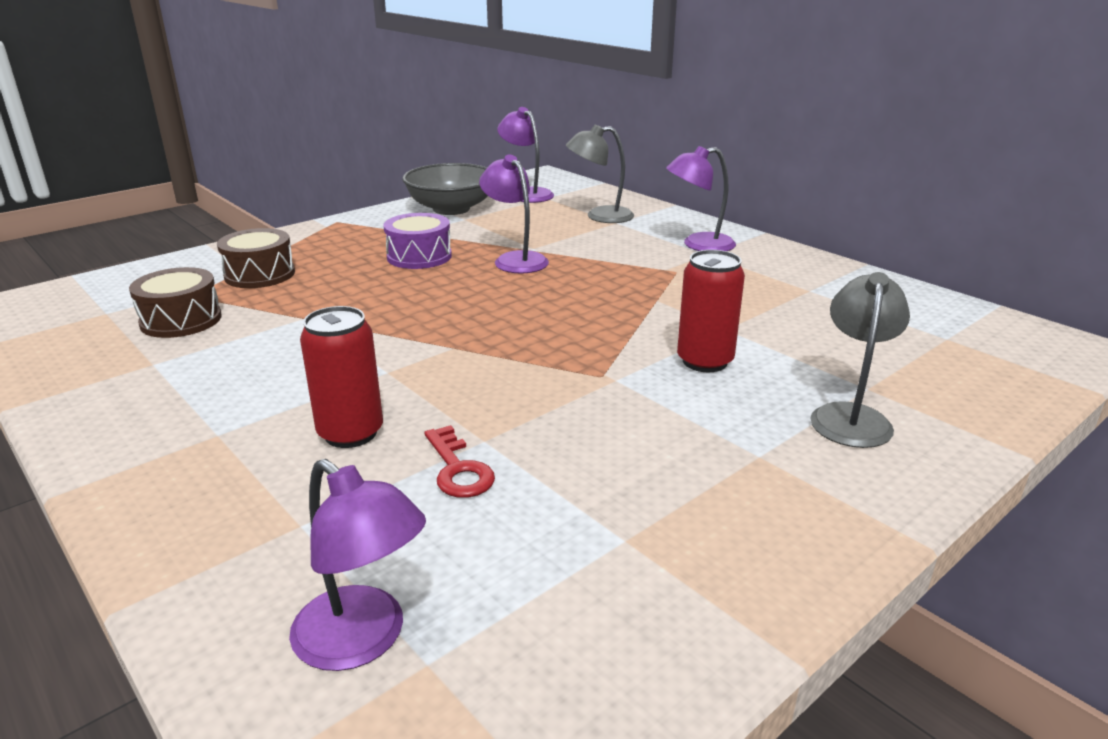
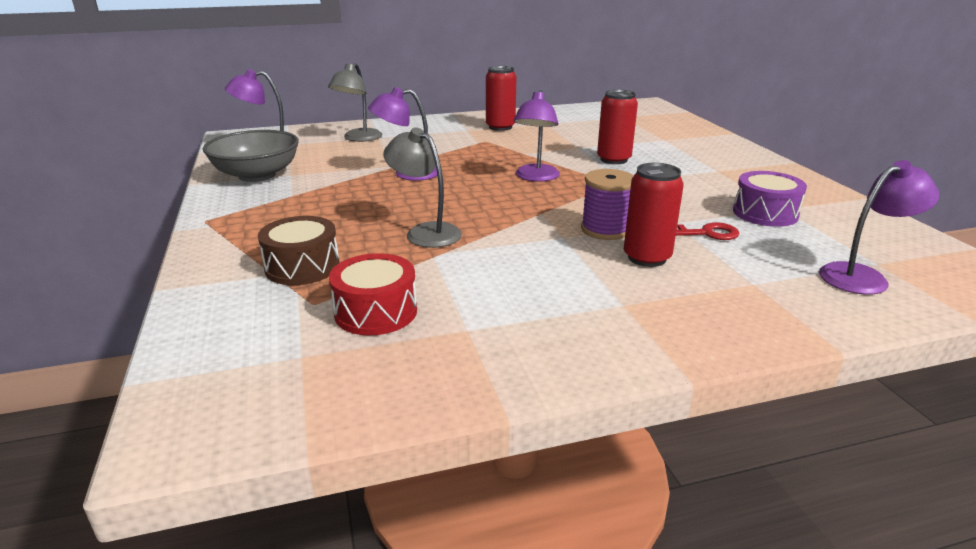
camera: 65 degrees left, 0 degrees up
brown drum [129,267,222,338] -> red drum [329,253,417,335]
purple drum [383,213,452,269] -> purple drum moved to [733,171,807,227]
purple lamp [666,146,736,251] -> purple lamp moved to [514,90,560,182]
grey lamp [810,272,910,448] -> grey lamp moved to [383,127,462,248]
none -> red can [486,66,516,131]
none -> purple spool [581,169,634,240]

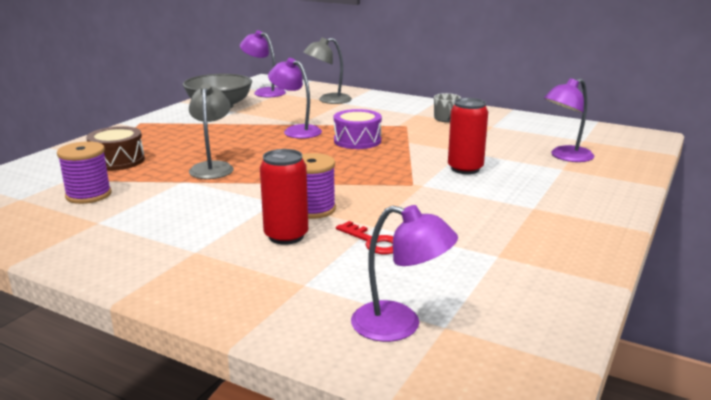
camera: 45 degrees right, 5 degrees down
red drum [329,253,417,335] -> purple spool [57,141,112,204]
red can [486,66,516,131] -> grey mug [434,93,461,122]
purple lamp [514,90,560,182] -> purple lamp moved to [544,78,594,162]
purple drum [733,171,807,227] -> purple drum moved to [334,109,382,149]

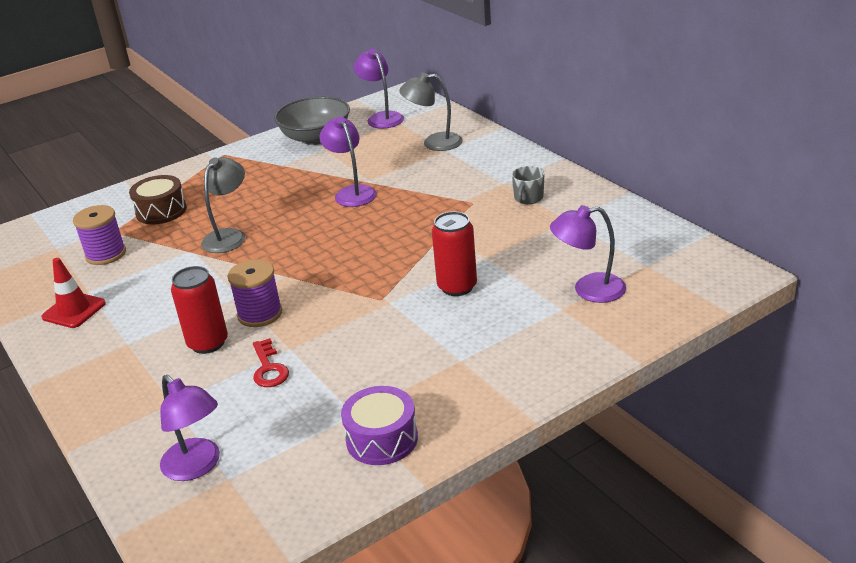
camera: 30 degrees right, 10 degrees up
purple drum [334,109,382,149] -> purple drum moved to [341,386,418,465]
none -> red traffic cone [41,258,106,328]

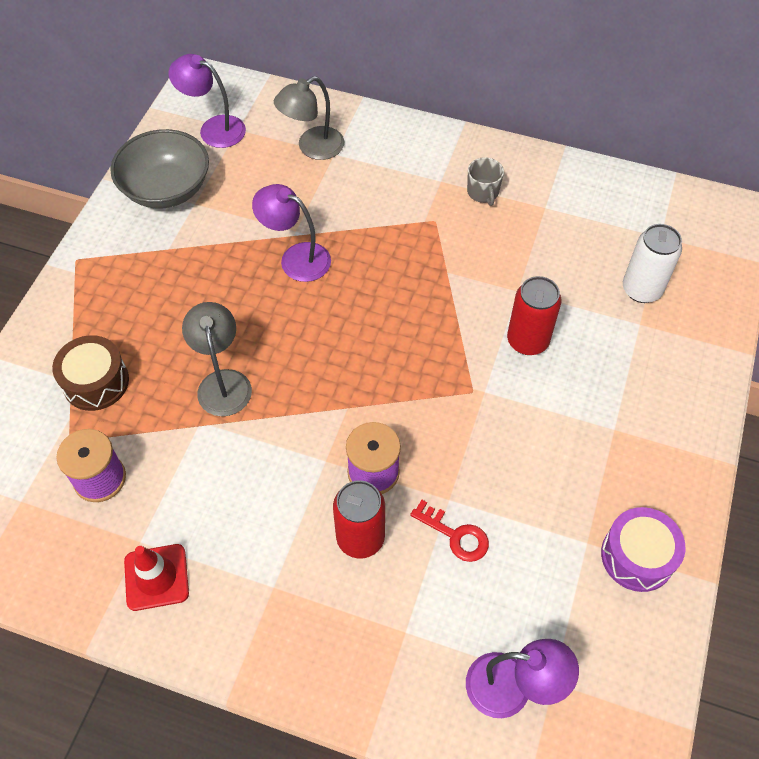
camera: 40 degrees left, 25 degrees up
purple lamp [550,205,626,303] -> white can [623,224,682,303]

